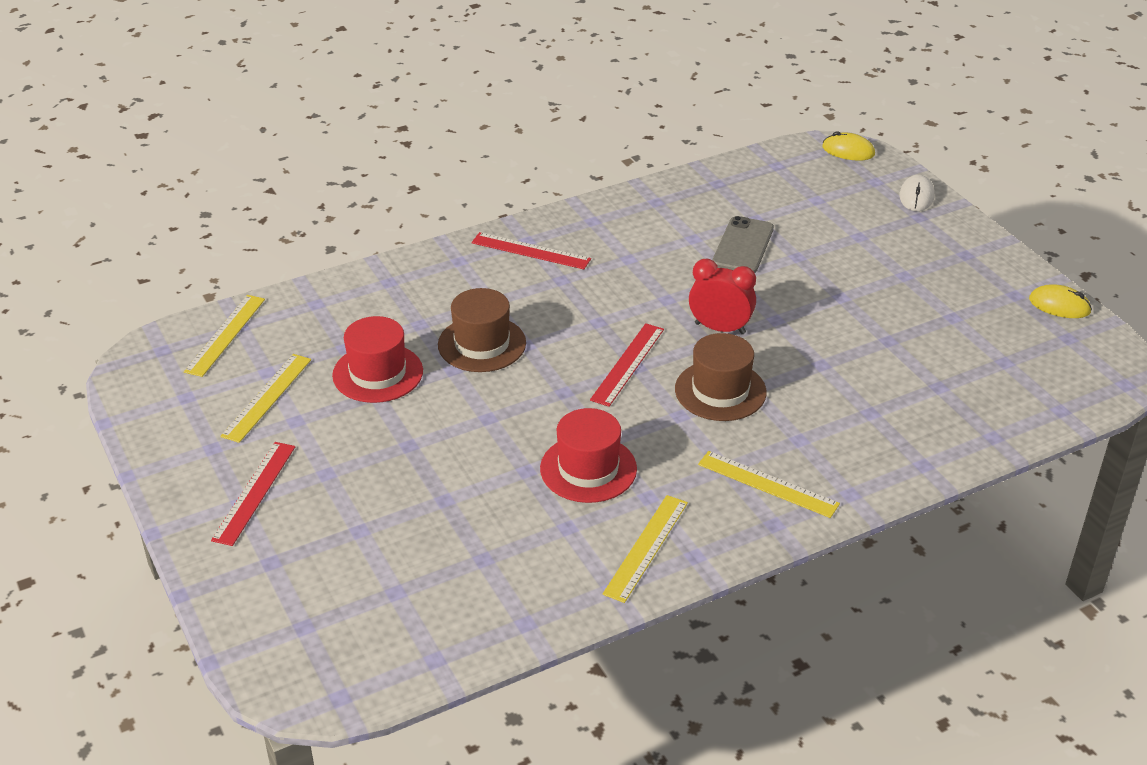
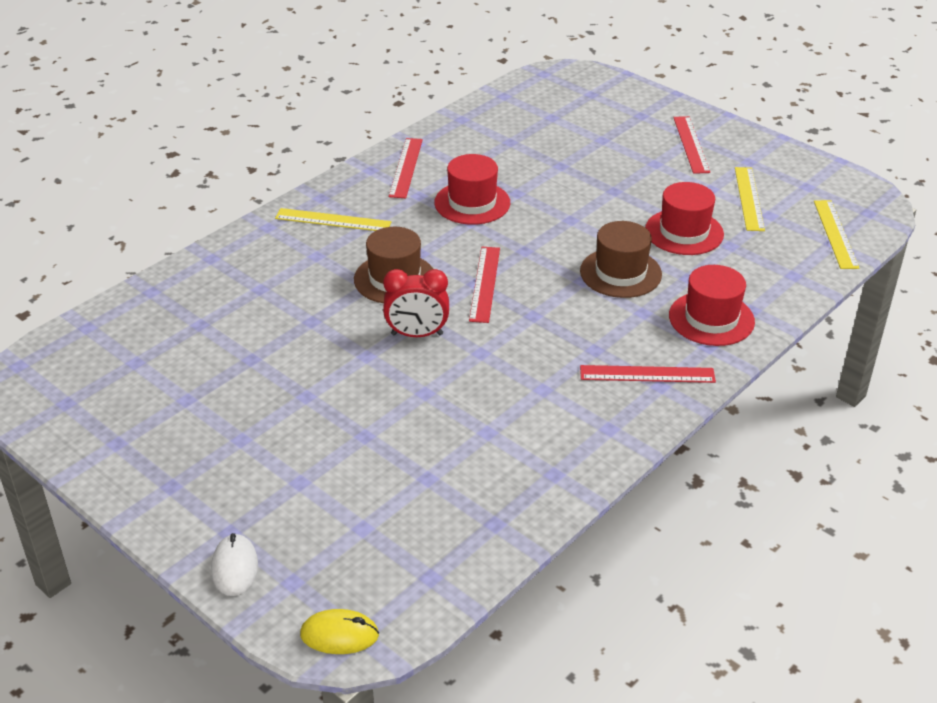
camera: 160 degrees right, 0 degrees up
yellow ruler [602,495,688,603] -> red ruler [389,138,423,198]
grey phone [712,216,774,273] -> none
yellow mouse [1029,284,1092,318] -> none
none -> red hat [669,265,755,346]

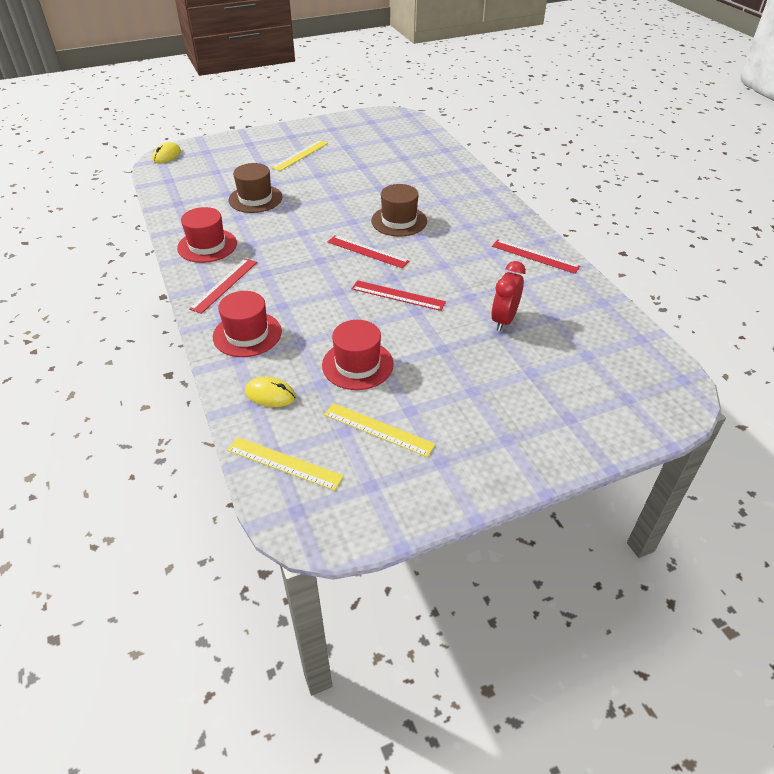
camera: 115 degrees right, 5 degrees up
white mouse [211,533,258,596] -> none
yellow ruler [275,208,391,231] -> yellow ruler moved to [271,140,328,171]
red clock [383,269,449,337] -> red clock moved to [491,261,526,331]
red hat [434,154,510,225] -> red hat moved to [177,207,237,263]
brown hat [580,221,662,298] -> brown hat moved to [228,163,283,213]
red ruler [673,116,710,174] -> red ruler moved to [352,280,446,311]
none -> yellow mouse [245,377,296,407]

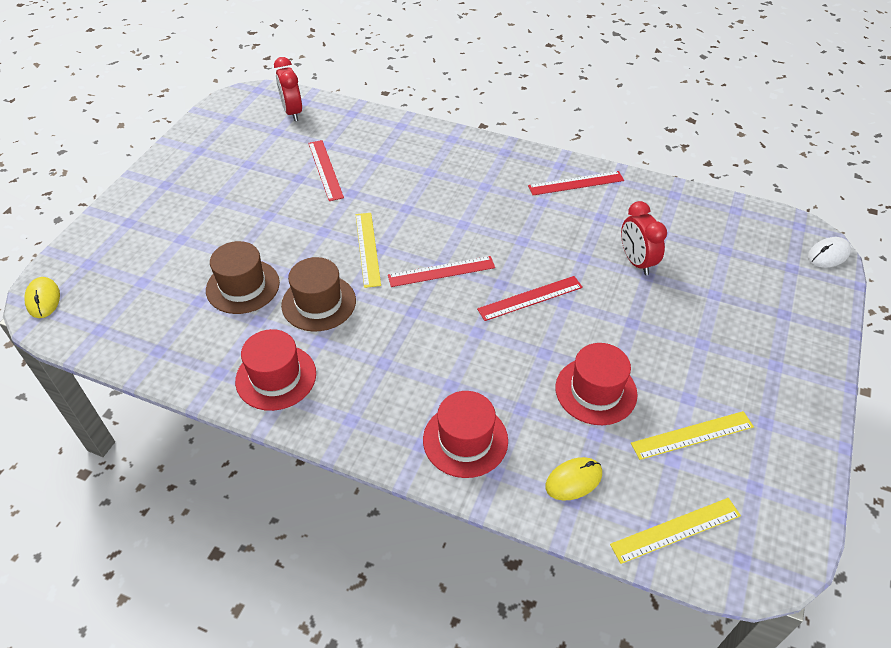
camera: 45 degrees left, 5 degrees up
red ruler [189,258,257,314] -> red ruler moved to [308,140,344,201]
yellow ruler [271,140,328,171] -> yellow ruler moved to [356,213,381,288]
brown hat [371,184,427,237] -> brown hat moved to [281,257,356,332]
none -> red clock [274,57,302,121]
none -> white mouse [808,237,851,268]

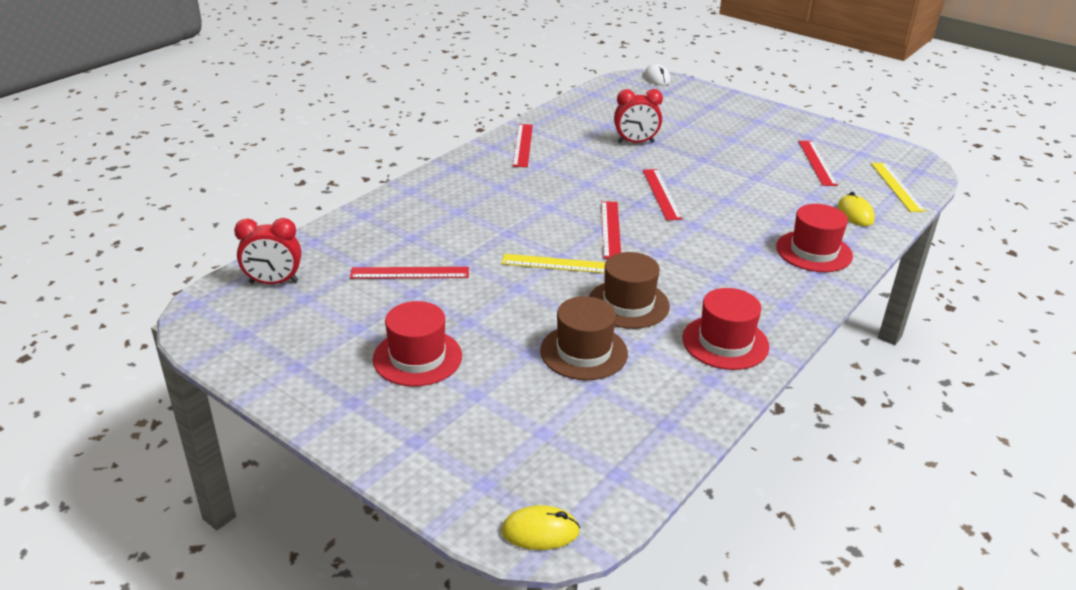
camera: 75 degrees left, 15 degrees down
red hat [555,343,638,425] -> red hat moved to [373,301,462,387]
yellow ruler [631,411,754,460] -> red ruler [798,141,838,186]

